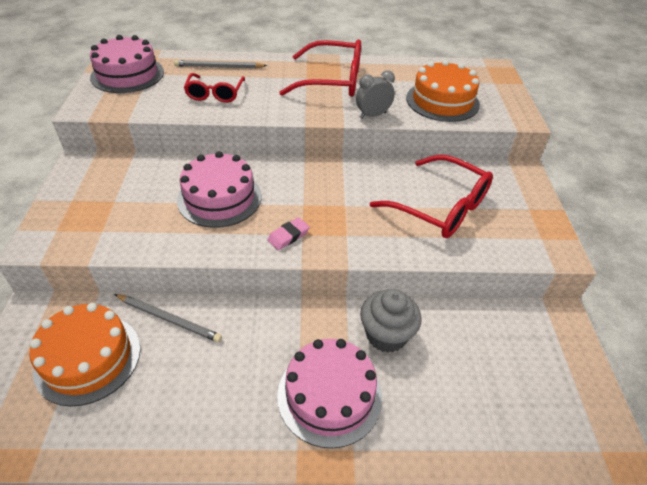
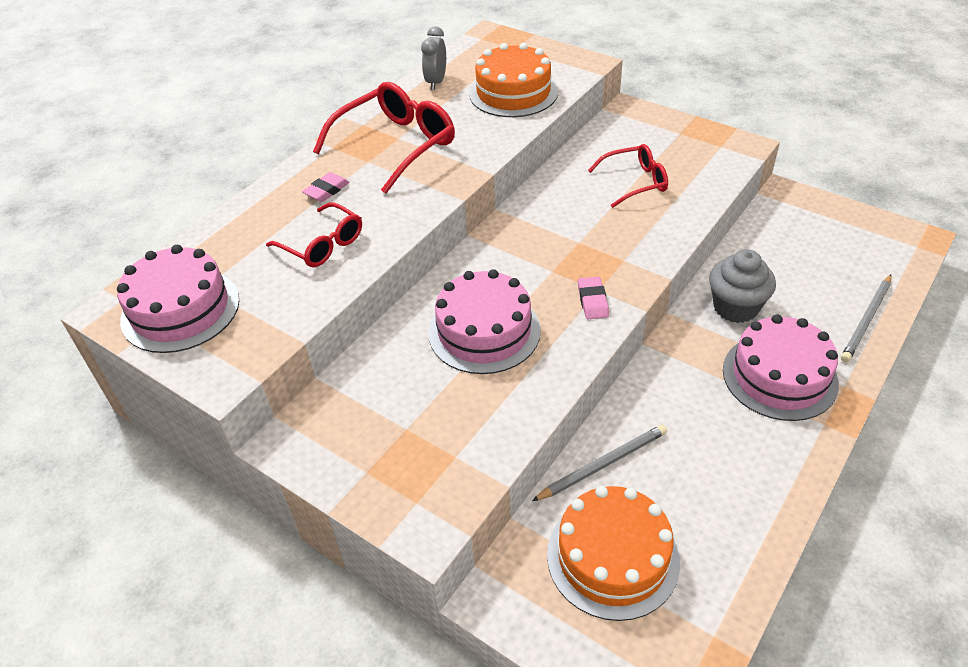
camera: 50 degrees left, 0 degrees up
grey pencil [174,60,267,68] -> grey pencil moved to [841,274,891,362]
grey clock [356,70,395,119] -> grey clock moved to [421,26,446,90]
red glasses [370,155,493,238] -> red glasses [588,144,668,208], size x0.61
none -> pink eraser [302,172,350,202]

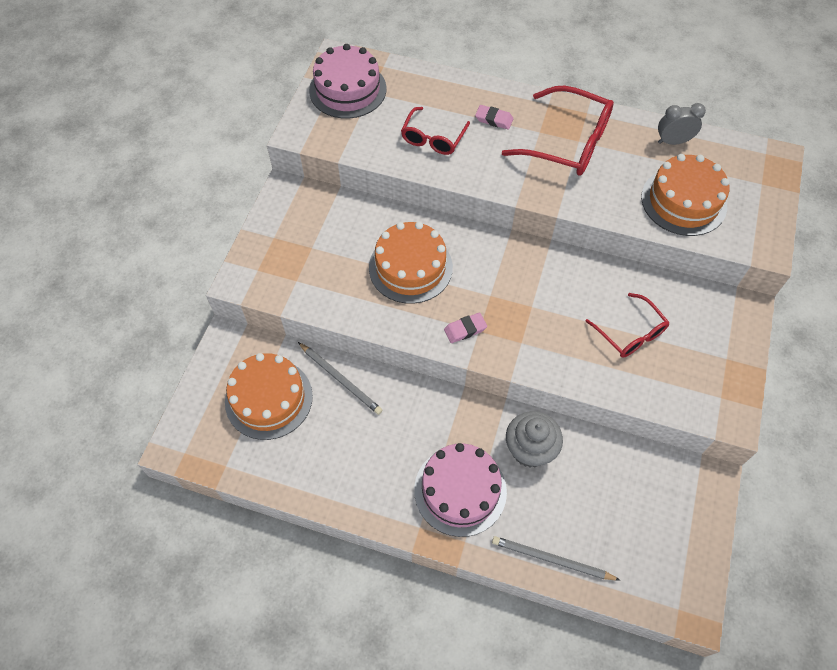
camera: 70 degrees right, 15 degrees up
pink cake [429,269,541,374] -> orange cake [369,222,453,304]

